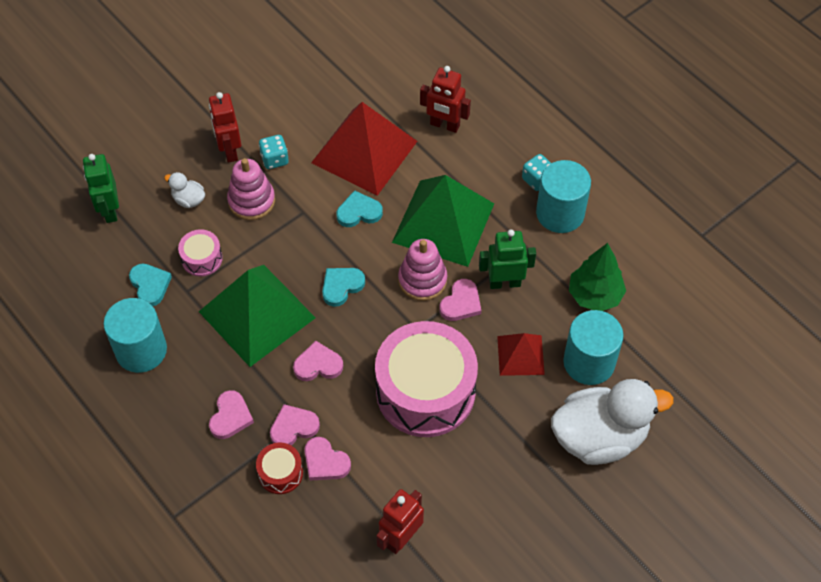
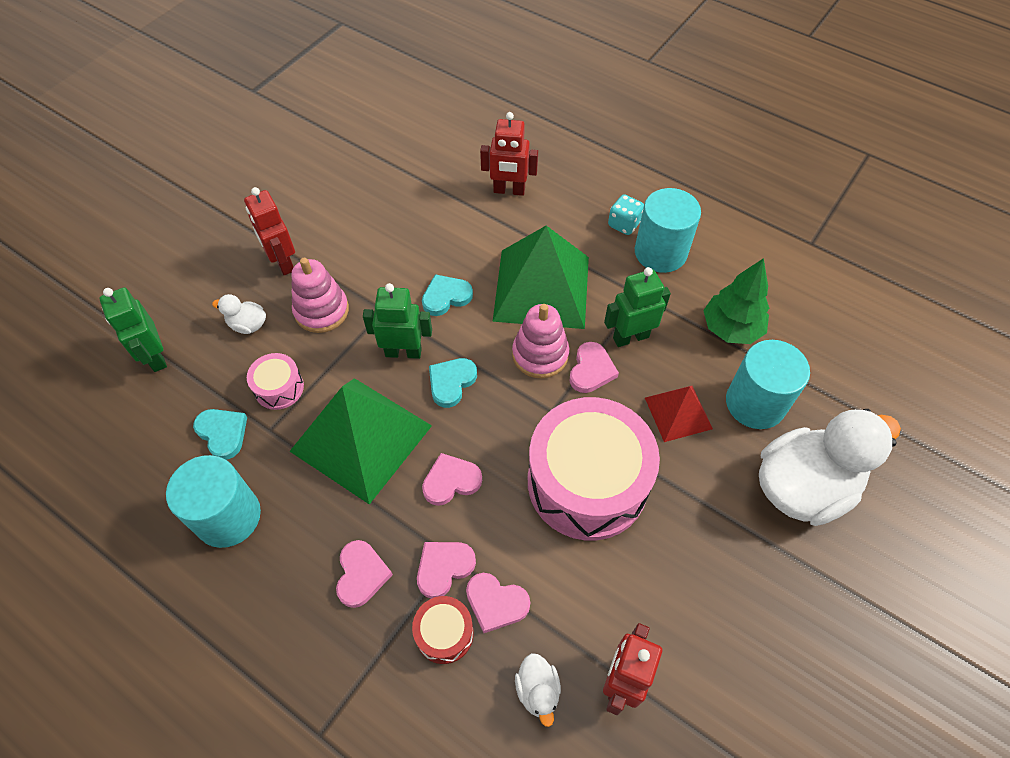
camera: 15 degrees left, 0 degrees up
turquoise dice [259,135,289,169] -> none
red pyramid [311,102,417,196] -> none
none -> green robot [363,283,432,359]
none -> white duck [515,653,561,727]

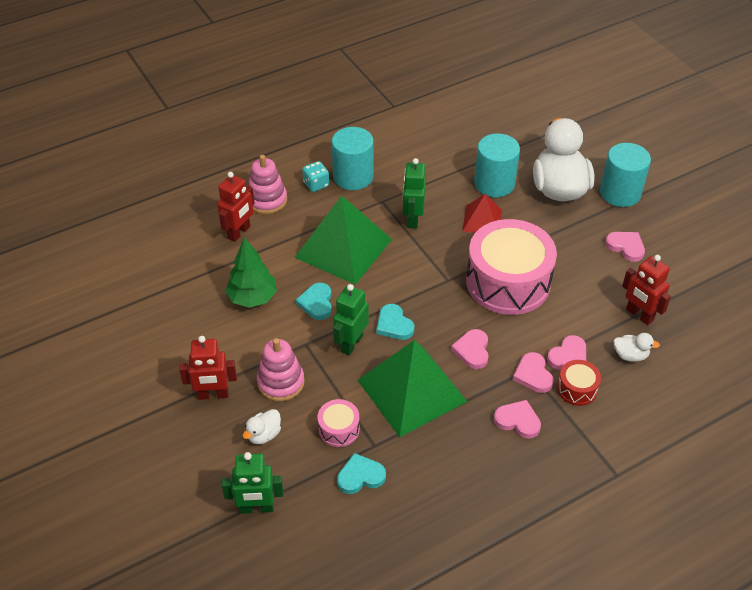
camera: 65 degrees left, 10 degrees down
turquoise cylinder [166,455,261,548] -> turquoise cylinder moved to [600,143,651,207]
pink stacking toy [512,304,569,378] -> pink stacking toy moved to [248,155,287,214]
pink heart [570,342,619,393] -> pink heart moved to [605,232,645,262]
green tree [703,258,769,344] -> green tree moved to [225,238,277,308]

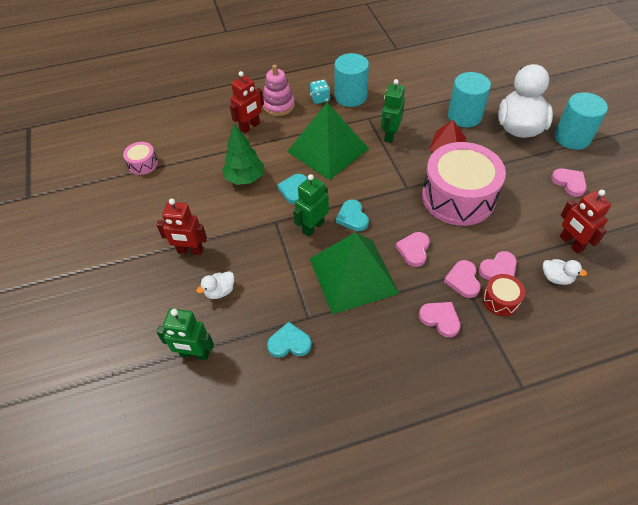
camera: 15 degrees right, 5 degrees up
pink stacking toy [257,338,305,401] -> none
pink drum [318,399,360,447] -> pink drum moved to [123,142,158,175]

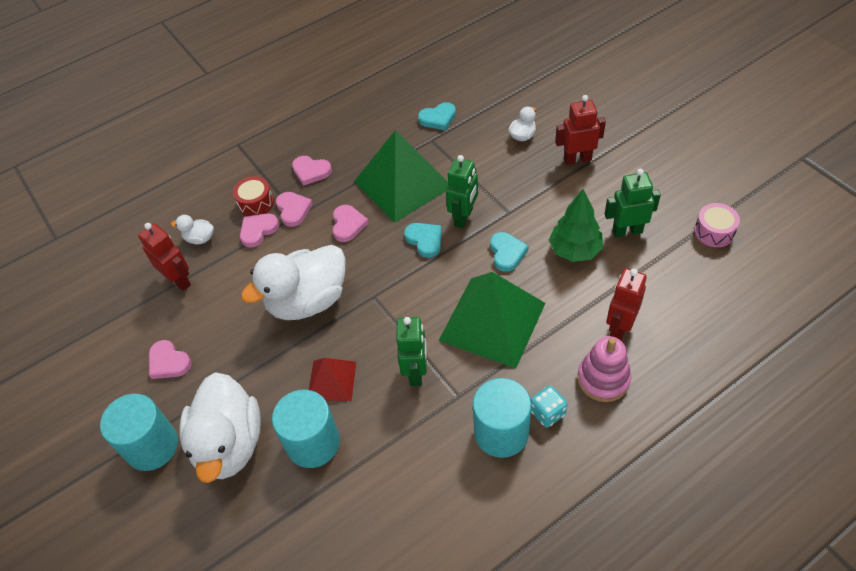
camera: 165 degrees right, 0 degrees up
green robot [156,308,214,360] -> green robot moved to [605,169,661,238]
pink drum [422,142,506,226] -> white duck [241,245,346,320]

